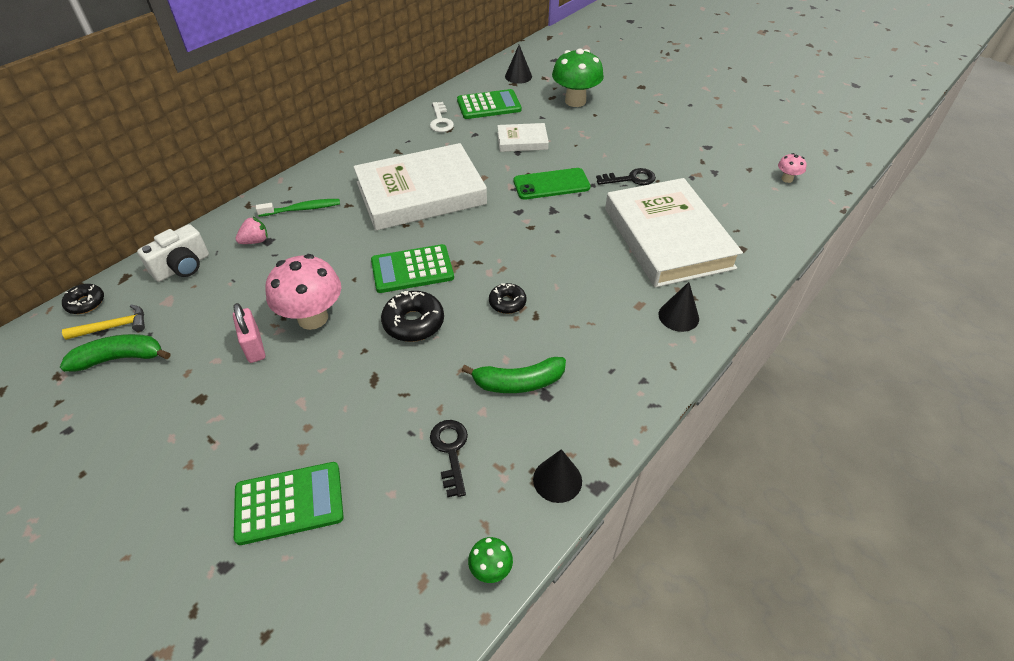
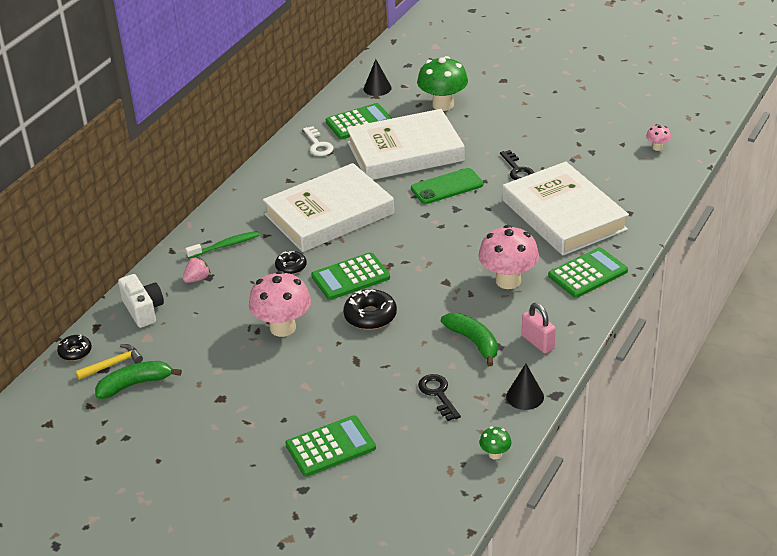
camera: 10 degrees left, 10 degrees down
white camera [137,224,209,282] -> white camera turned 60 degrees counterclockwise [118,274,164,328]
pink padlock [233,303,265,363] -> pink padlock moved to [522,303,556,353]
green banana [461,357,566,393] -> green banana turned 105 degrees counterclockwise [441,313,498,366]
black donut [489,283,527,314] -> black donut moved to [275,251,307,274]
white book [497,123,549,152] -> white book [346,109,465,180], size x2.15
black key [596,168,656,185] -> black key turned 90 degrees clockwise [500,150,534,180]
black cone [659,282,699,332] -> green calculator [548,247,628,298]
none -> pink mushroom [478,225,539,289]

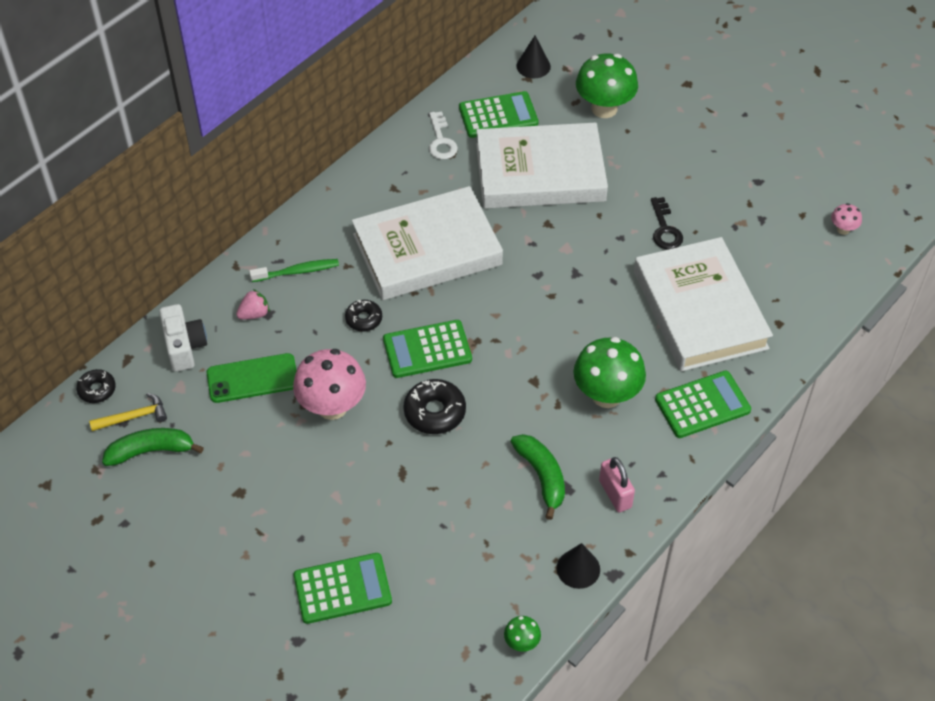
camera: 10 degrees right, 15 degrees up
green phone [411,168,483,204] -> green phone moved to [207,353,297,403]
black key [418,374,461,421] -> none
pink mushroom [478,225,539,289] -> green mushroom [573,337,646,408]

